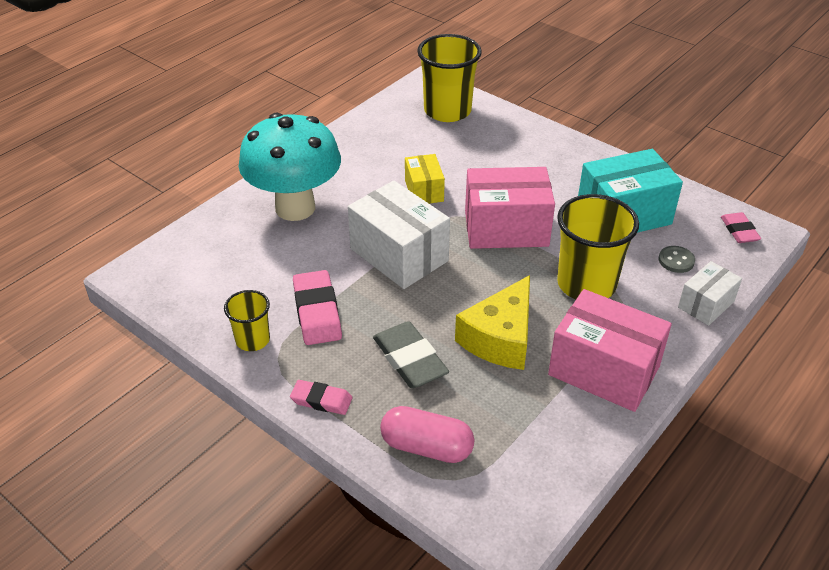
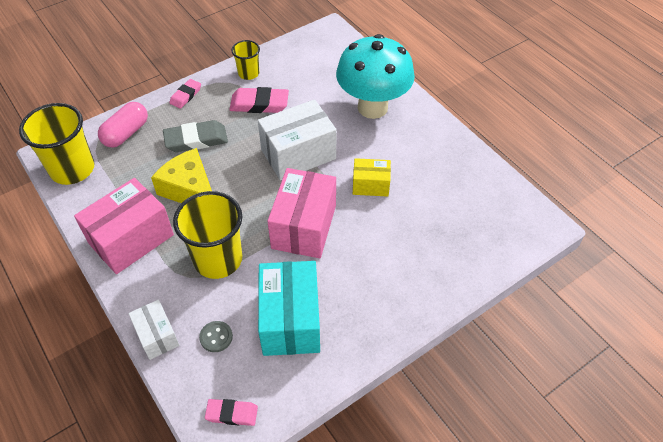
camera: 105 degrees right, 10 degrees up
yellow cup [417,34,482,122] -> yellow cup moved to [19,103,94,185]

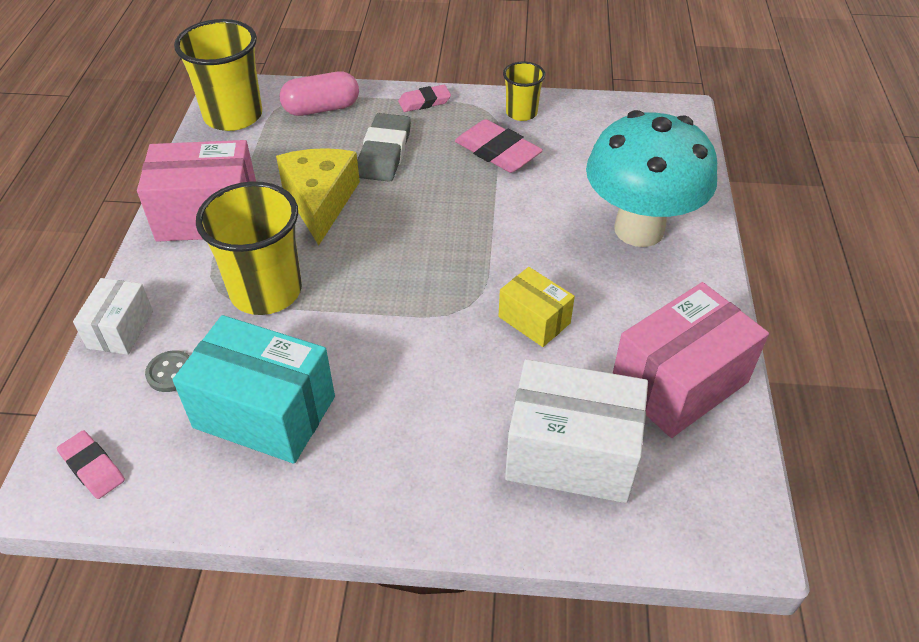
camera: 40 degrees right, 5 degrees down
grey eraser [163,120,228,152] -> grey eraser turned 75 degrees clockwise [357,113,411,182]
white box [258,99,337,180] -> white box moved to [505,359,648,503]
turquoise box [258,261,320,356] -> turquoise box turned 75 degrees clockwise [173,315,335,464]
pink box [267,168,336,258] -> pink box moved to [613,282,769,438]

